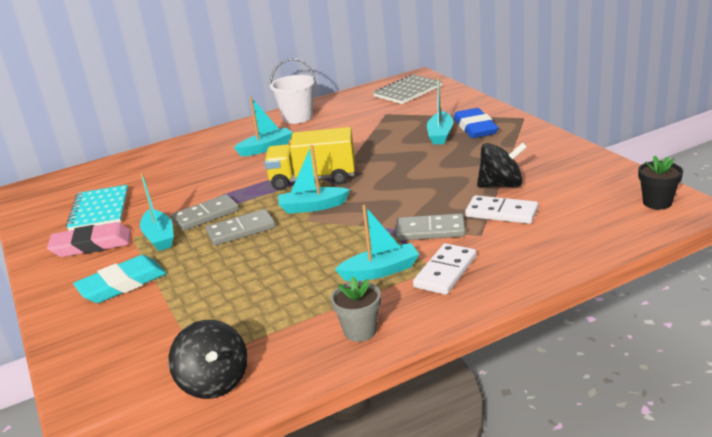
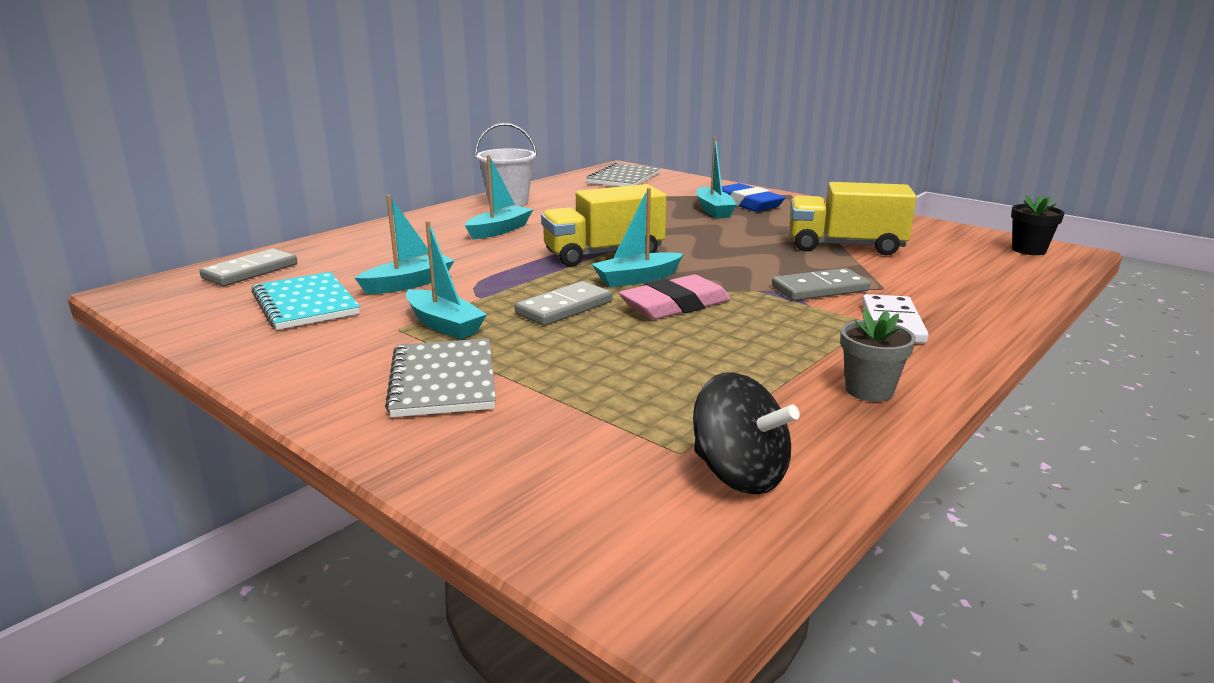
camera: 25 degrees left, 5 degrees down
pink eraser [47,222,131,257] -> pink eraser moved to [619,275,731,319]
turquoise eraser [73,255,167,303] -> grey notebook [385,338,496,417]
grey domino [171,194,239,231] -> grey domino moved to [199,248,297,286]
turquoise boat [335,205,419,281] -> turquoise boat moved to [355,195,454,294]
white domino [465,195,538,224] -> none
black spinning top [477,142,527,187] -> yellow truck [790,182,916,255]

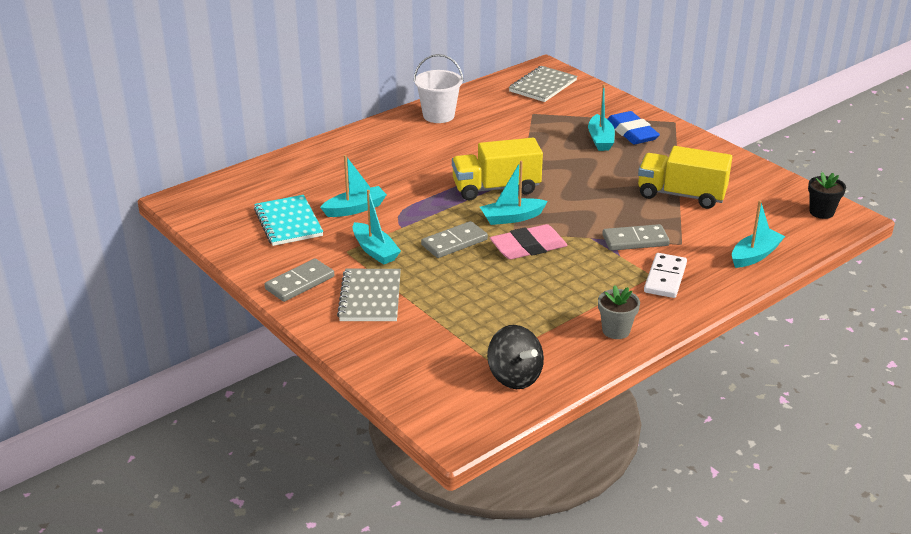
camera: 10 degrees right, 10 degrees up
grey domino [199,248,297,286] -> grey domino moved to [264,258,334,302]
turquoise boat [465,155,533,239] -> turquoise boat moved to [732,200,785,268]

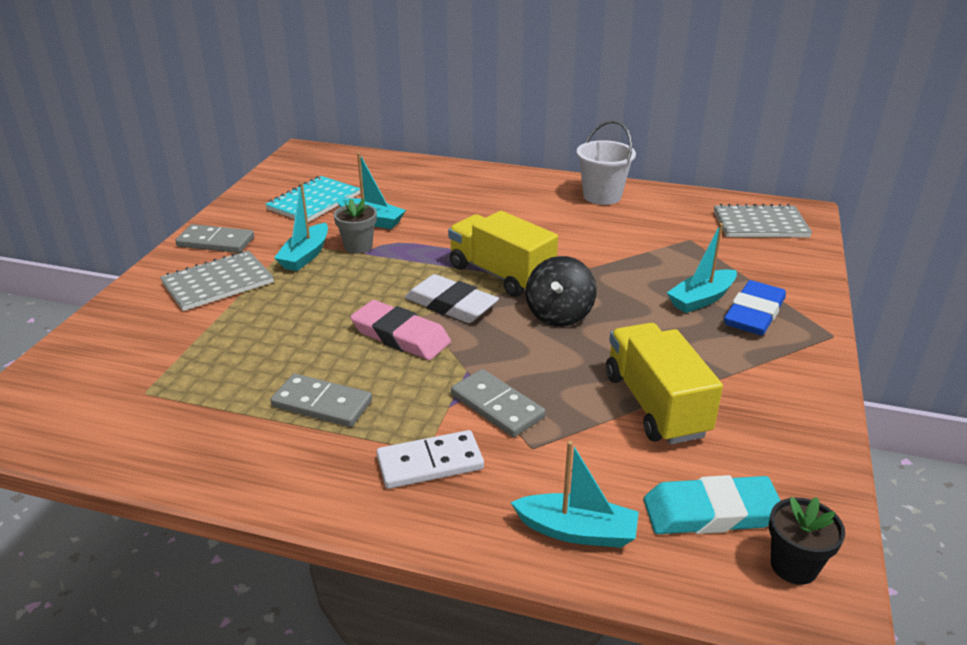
camera: 55 degrees right, 0 degrees up
grey domino [421,221,488,258] -> grey domino moved to [271,374,372,427]
turquoise boat [480,161,548,225] -> white eraser [405,274,499,323]
black spinning top [487,325,544,389] -> black spinning top moved to [526,256,597,327]
grey flower pot [598,285,640,339] -> grey flower pot moved to [334,199,377,254]
none -> turquoise eraser [644,475,781,534]

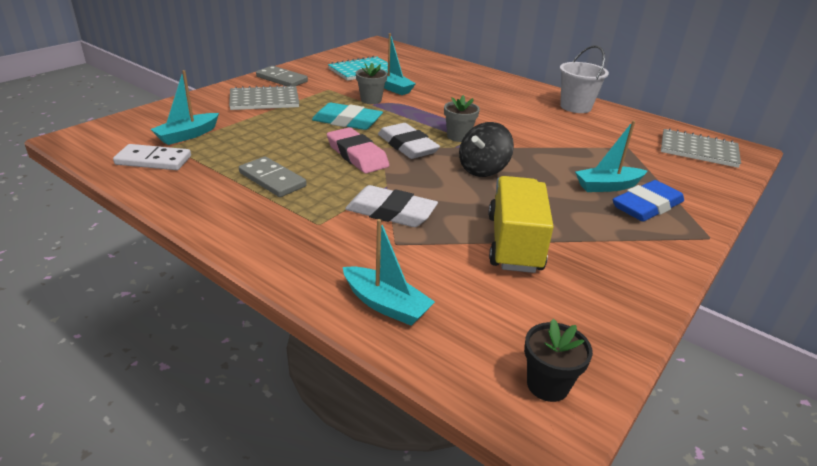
camera: 20 degrees right, 0 degrees up
turquoise boat [274,182,328,271] -> turquoise boat moved to [150,70,219,145]
white domino [377,430,484,489] -> white domino moved to [113,144,191,170]
yellow truck [448,211,558,297] -> grey flower pot [444,95,480,142]
grey domino [451,369,546,437] -> white eraser [345,185,438,227]
turquoise eraser [644,475,781,534] -> turquoise eraser moved to [312,103,383,130]

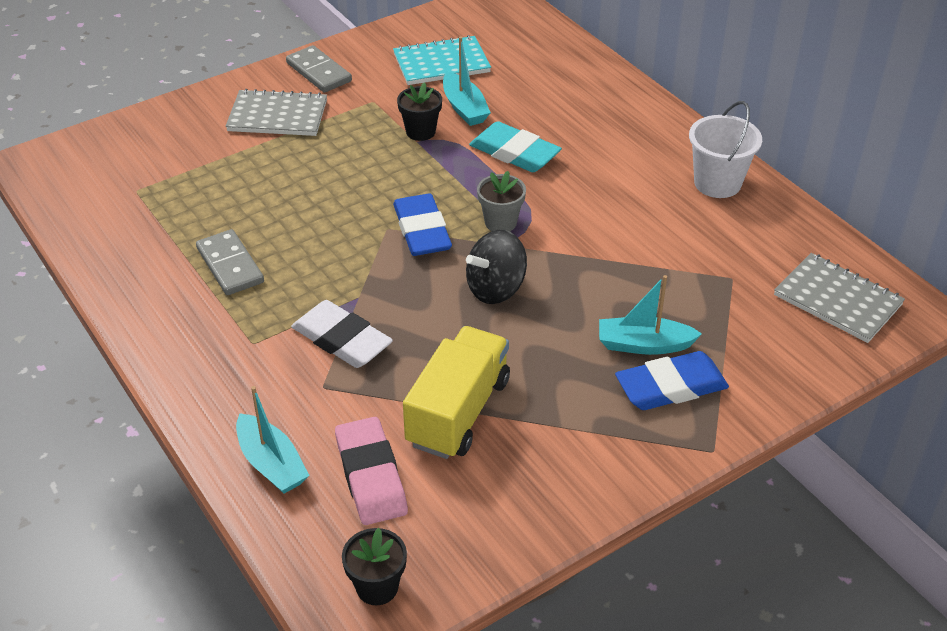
camera: 20 degrees right, 10 degrees up
white domino [113,144,191,170] -> none
turquoise boat [150,70,219,145] -> none
turquoise eraser [312,103,383,130] -> turquoise eraser moved to [469,121,562,172]
pink eraser [327,127,389,173] -> pink eraser moved to [335,417,408,525]
grey flower pot [356,63,387,104] -> black flower pot [397,82,442,141]
white eraser [378,123,440,159] -> blue eraser [393,193,452,256]

